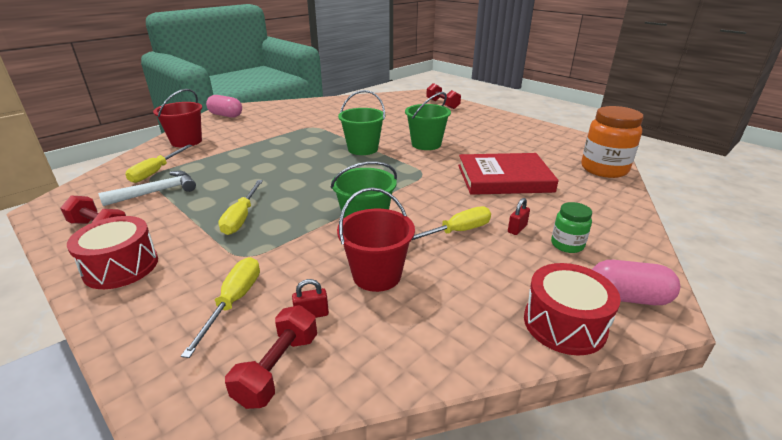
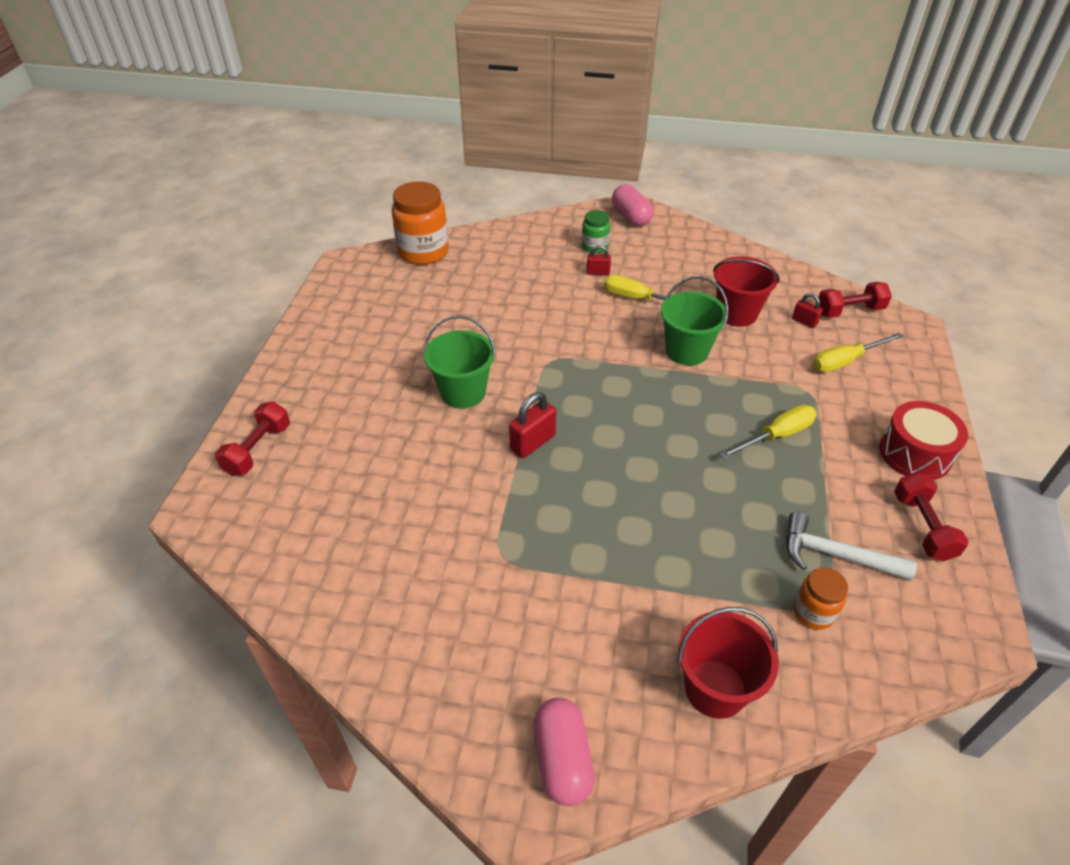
camera: 125 degrees left, 15 degrees up
yellow screwdriver [125,144,192,183] -> orange jar [793,568,848,630]
green bucket [338,90,385,155] -> red padlock [509,392,556,458]
red book [458,153,559,195] -> none
red drum [524,263,621,355] -> none

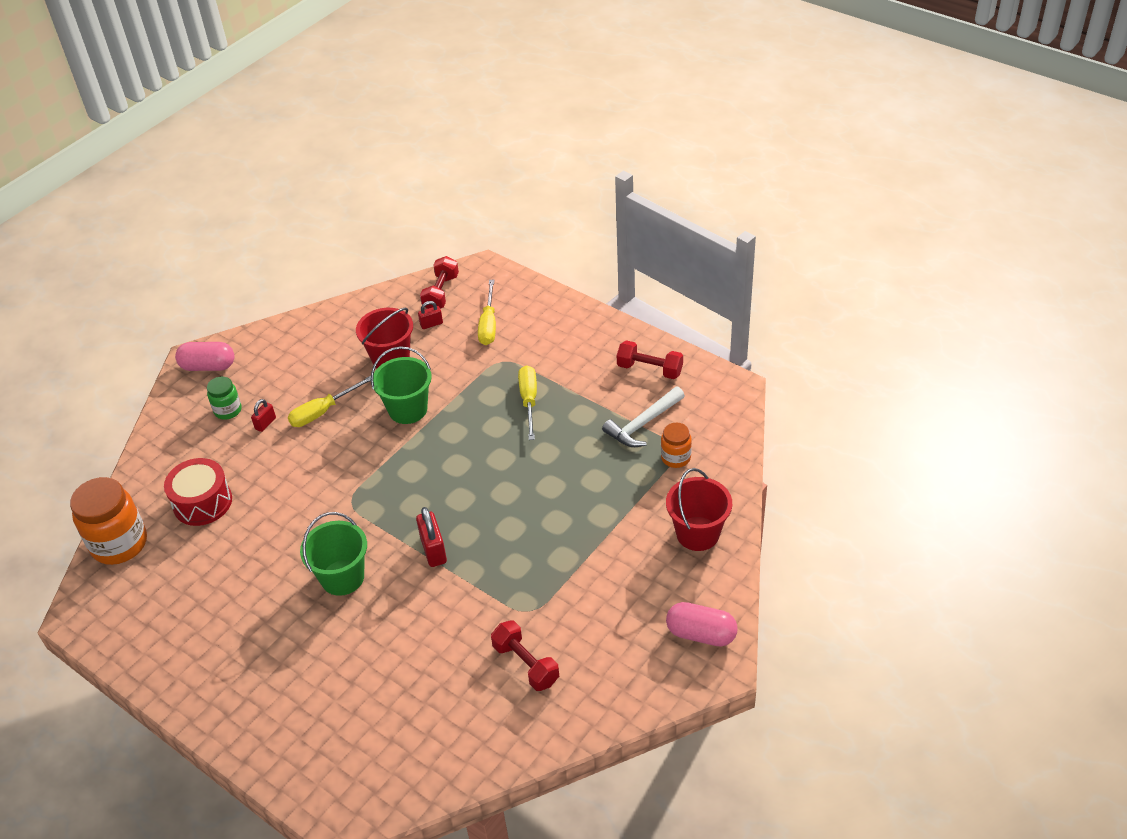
camera: 60 degrees left, 0 degrees up
red dumbbell [215,401,290,476] -> red dumbbell moved to [491,620,559,691]
red drum [879,401,968,480] -> red drum moved to [164,458,232,526]

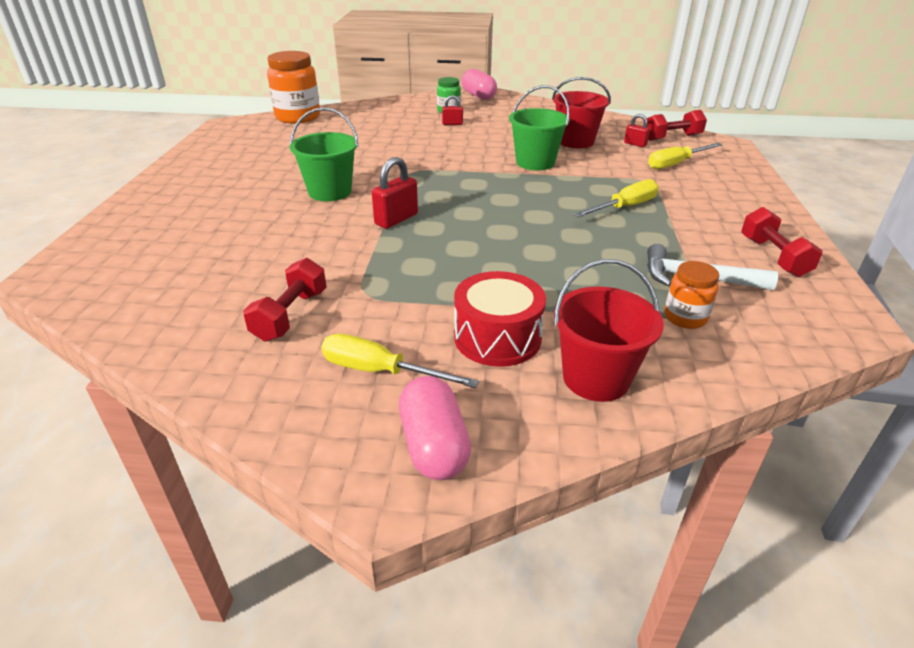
camera: 55 degrees right, 10 degrees down
red drum [164,458,232,526] -> red drum moved to [454,271,546,367]
yellow screwdriver [288,376,371,427] -> yellow screwdriver moved to [321,334,479,388]

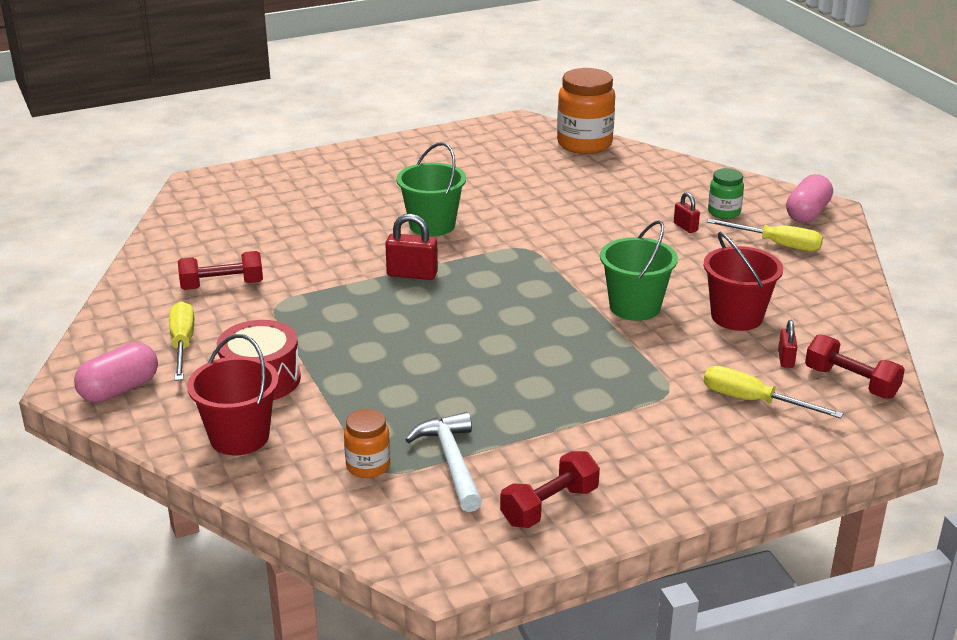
camera: 60 degrees right, 5 degrees down
yellow screwdriver [574,179,659,217] -> yellow screwdriver moved to [707,219,823,252]

